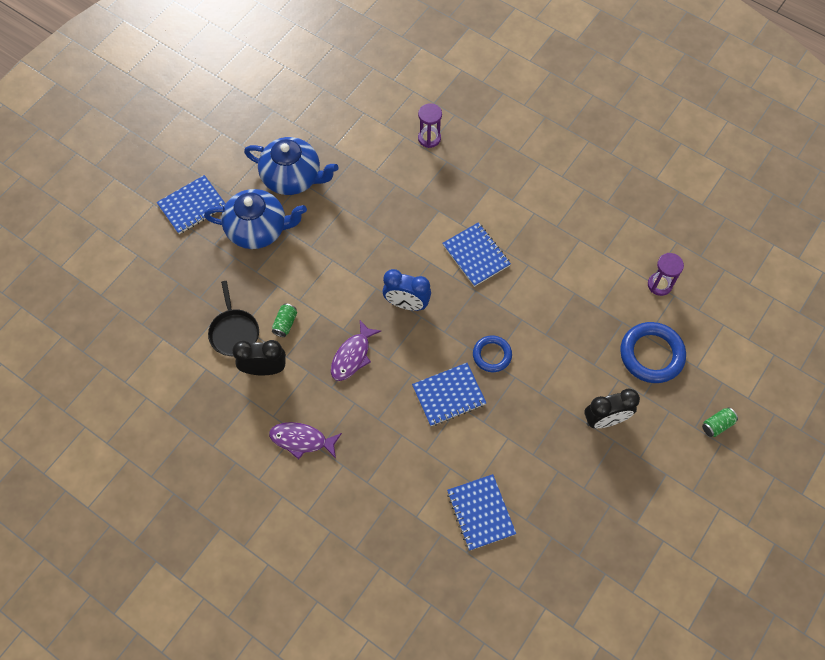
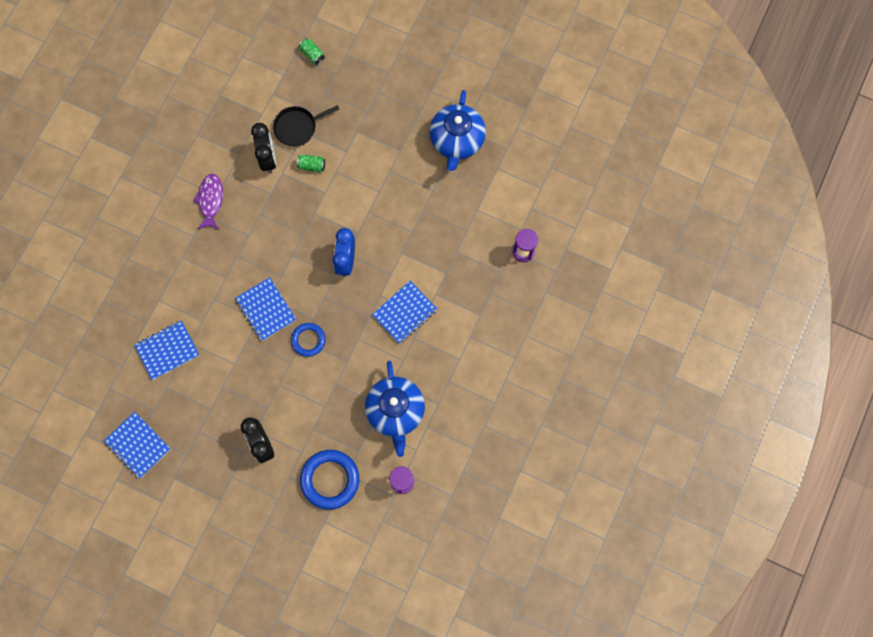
camera: 80 degrees right, 10 degrees up
blue notebook [157,175,226,234] -> blue notebook moved to [104,411,171,479]
blue teapot [204,189,307,249] -> blue teapot moved to [365,361,425,457]
purple fish [331,320,381,381] -> none
green can [702,407,738,437] -> green can moved to [299,38,325,65]

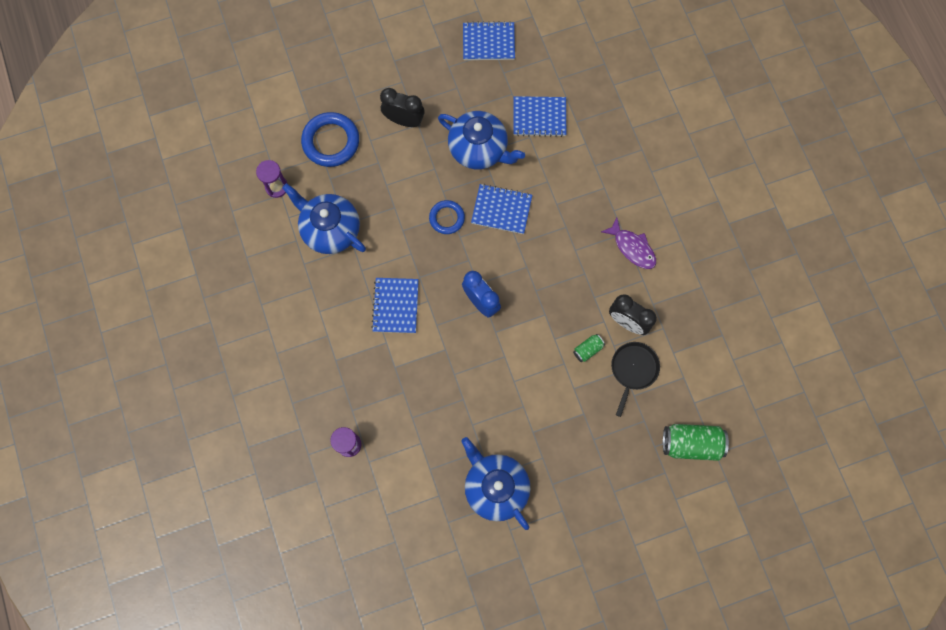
camera: 135 degrees right, 0 degrees up
blue notebook [134,320,200,380] -> blue notebook turned 75 degrees clockwise [513,96,566,137]
green can [299,38,325,65] -> green can [663,424,729,461], size x1.95
none -> blue teapot [438,111,525,170]

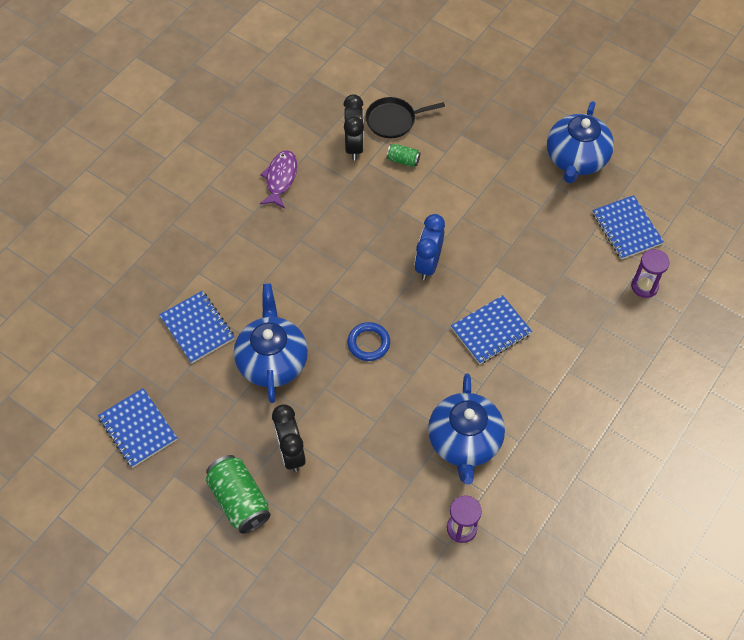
camera: 125 degrees left, 15 degrees down
blue ring [301,112,359,167] -> none
blue notebook [471,184,532,234] -> blue notebook moved to [592,195,664,259]
green can [663,424,729,461] -> green can moved to [206,455,271,534]

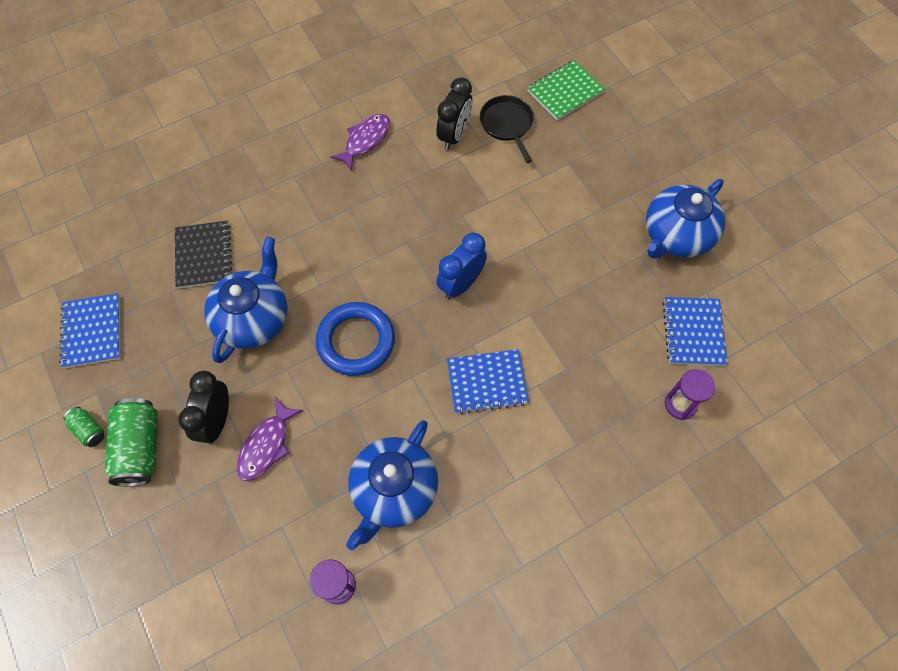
camera: 25 degrees right, 5 degrees up
blue notebook [159,291,234,363] -> black notebook [175,221,232,288]
blue ring [347,322,390,361] -> blue ring [316,302,395,376], size x1.66
black pan [365,97,445,138] -> black pan turned 60 degrees clockwise [480,95,534,163]
green can [387,144,420,167] -> green can moved to [63,407,105,447]
none -> purple fish [237,397,303,481]
none -> green notebook [527,60,605,120]

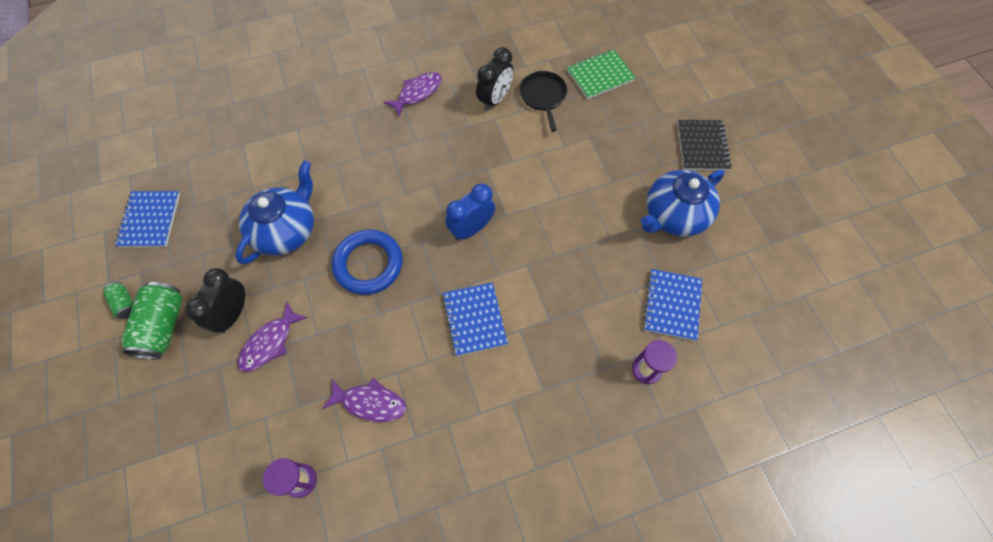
camera: 10 degrees right, 0 degrees up
black notebook [175,221,232,288] -> black notebook moved to [677,120,732,170]
blue teapot [346,420,438,550] -> purple fish [322,378,406,422]
blue notebook [447,349,529,414] -> blue notebook turned 75 degrees clockwise [442,282,508,356]

